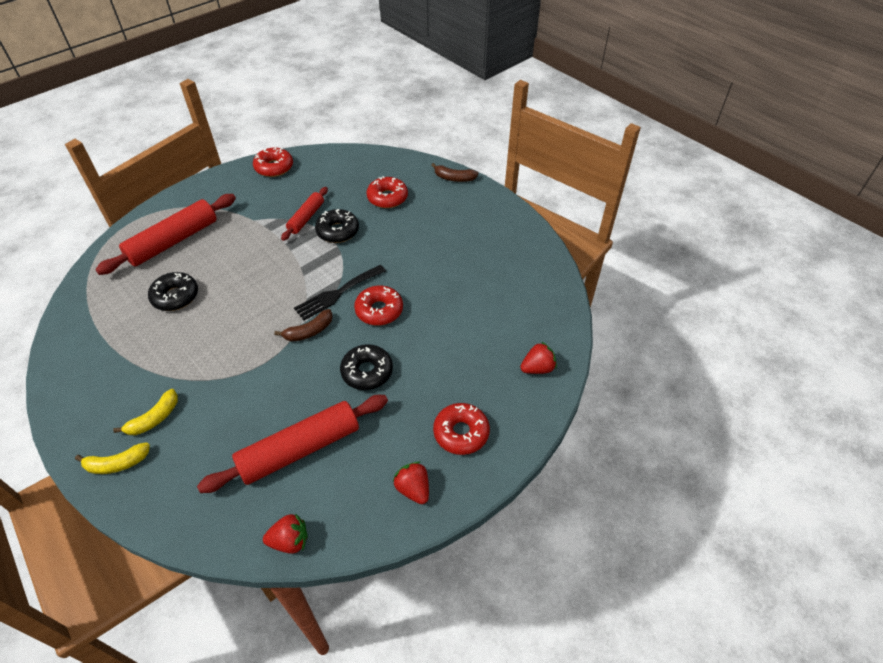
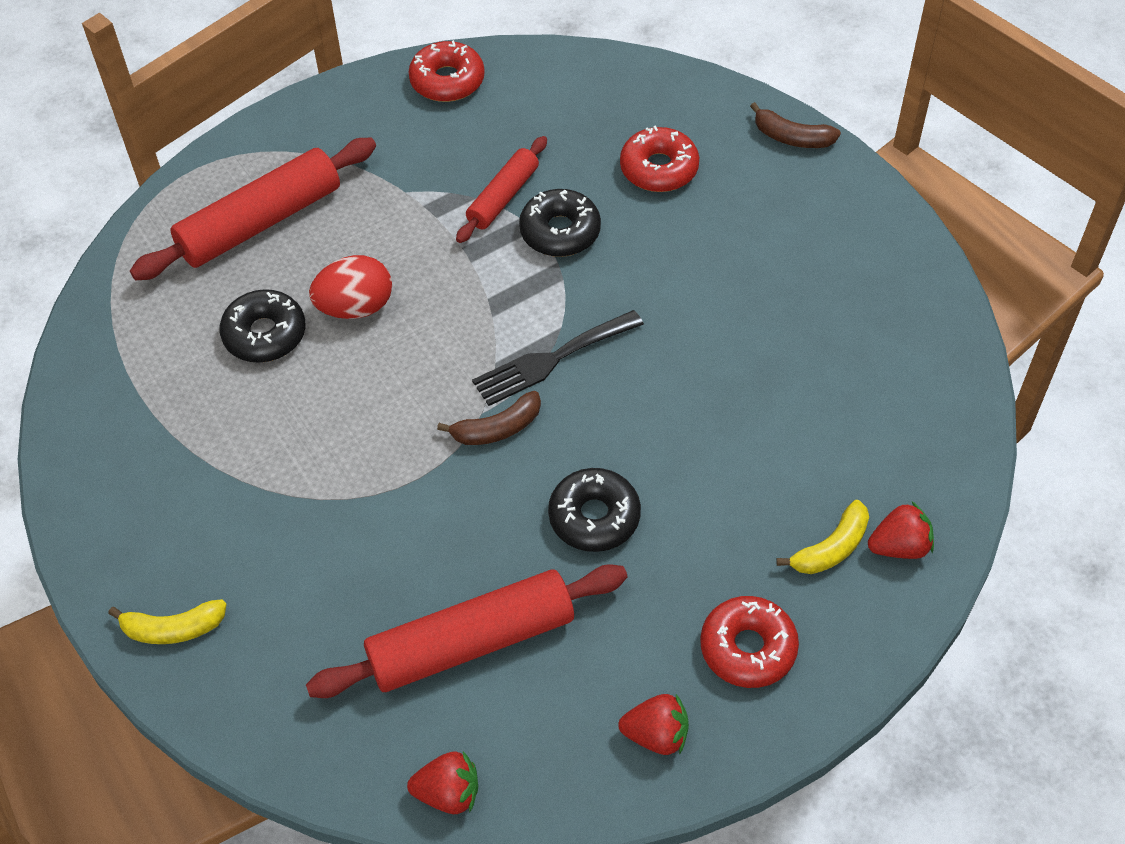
camera: 10 degrees right, 5 degrees up
yellow banana [113,389,178,435] -> yellow banana moved to [776,500,869,574]
red donut [354,286,403,326] -> none
red strawberry [393,462,429,504] -> red strawberry turned 120 degrees clockwise [618,694,689,755]
none -> red egg [309,255,392,319]

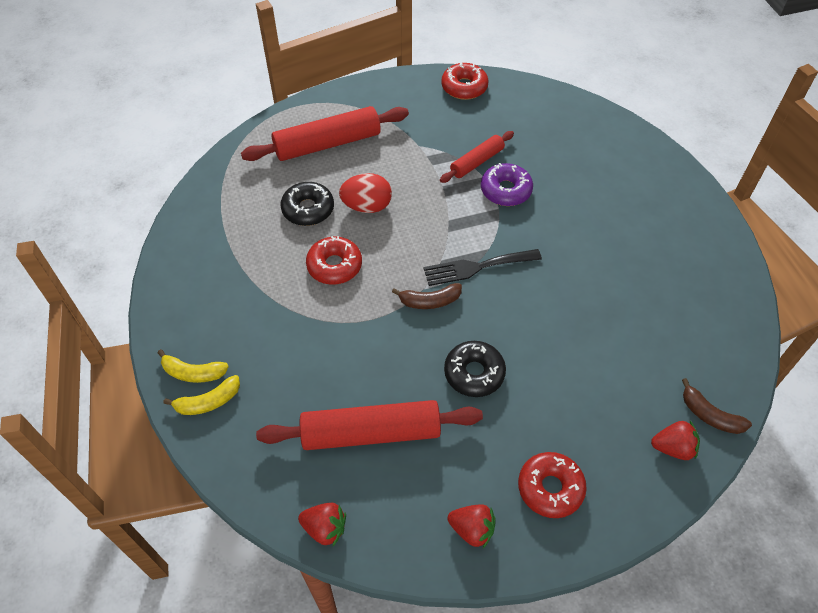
camera: 15 degrees right, 0 degrees up
black donut [519,189,601,257] -> purple donut [481,163,533,206]
red donut [620,125,699,192] -> red donut moved to [306,236,362,285]
brown banana [750,102,841,148] -> brown banana moved to [682,378,752,434]
yellow banana [776,500,869,574] -> yellow banana moved to [164,375,240,415]

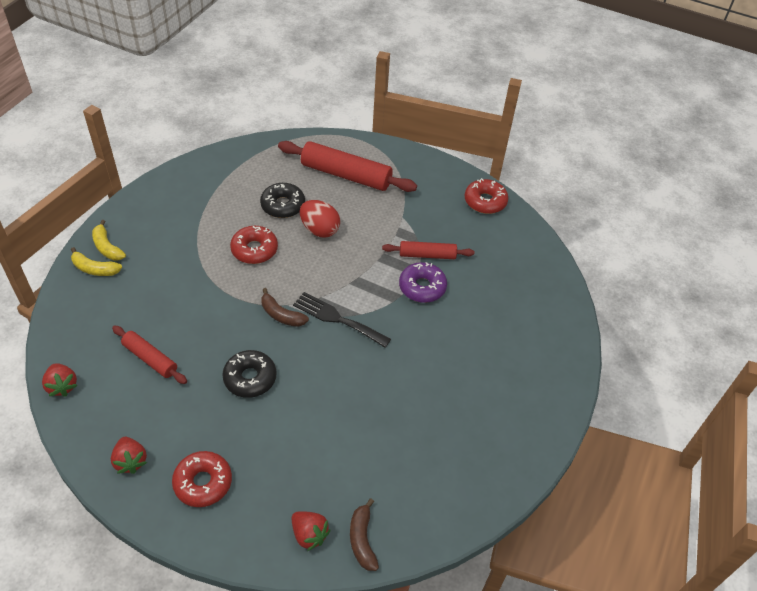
camera: 40 degrees right, 5 degrees down
red rolling pin [256,400,483,450] -> red rolling pin [112,326,187,384], size x0.57

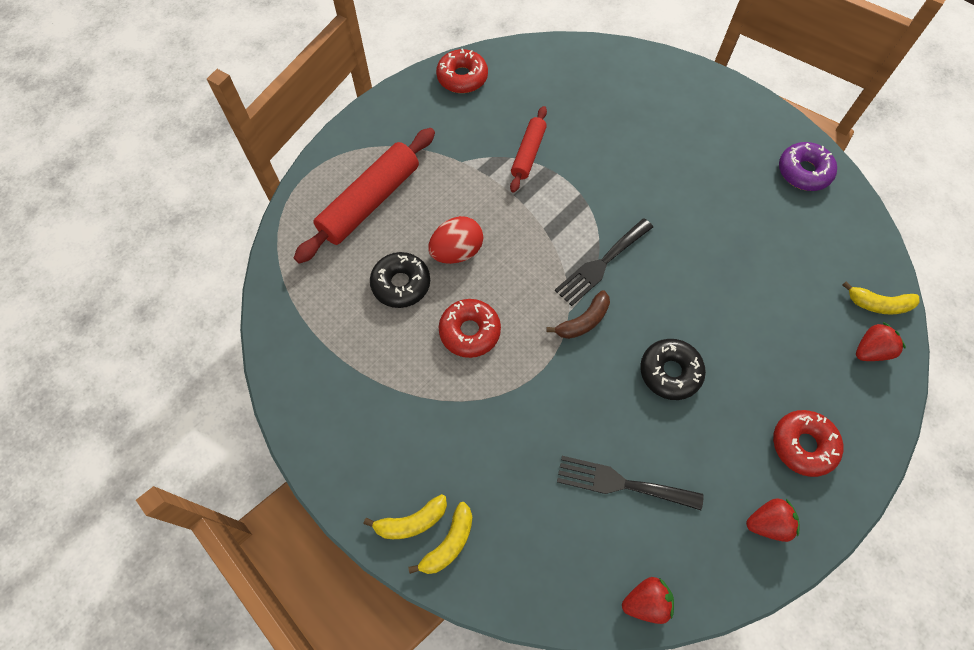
camera: 70 degrees left, 15 degrees up
red rolling pin [112,326,187,384] -> black fork [557,456,704,510]
brown banana [350,499,379,571] -> yellow banana [843,282,920,315]
purple donut [399,262,447,303] -> purple donut moved to [779,142,837,191]

